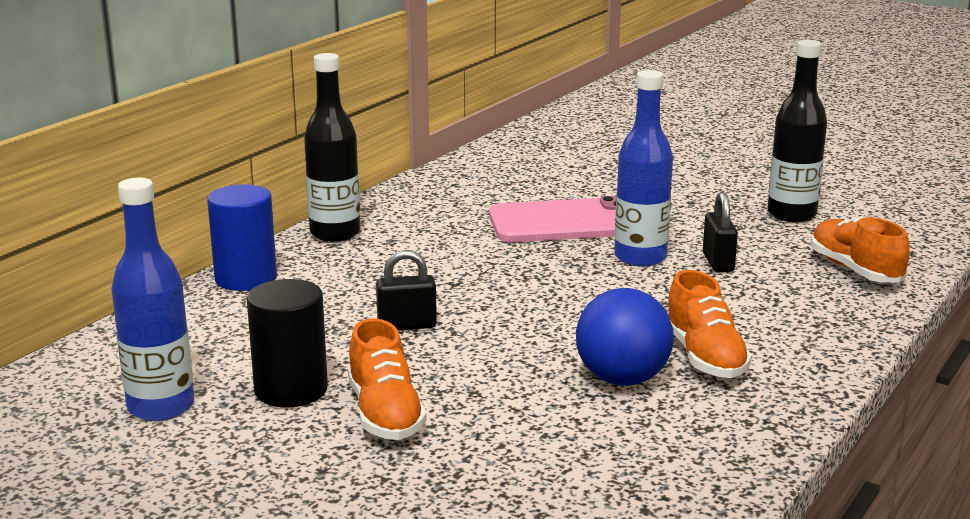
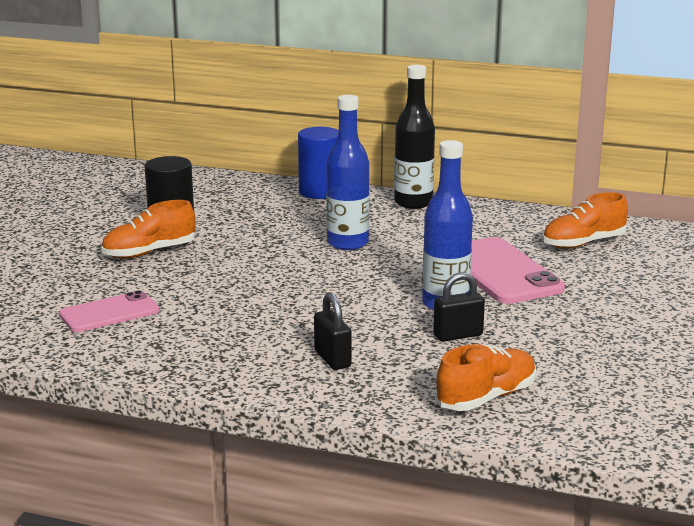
camera: 75 degrees right, 0 degrees up
blue bottle [111,178,194,421] -> blue bottle moved to [326,95,369,250]
black padlock [376,250,437,331] -> black padlock moved to [314,293,352,370]
blue ball [576,288,674,386] -> none
orange shoe [667,270,752,378] -> orange shoe moved to [542,192,628,249]
black bottle [767,40,827,222] -> none
none -> pink phone [59,290,159,332]

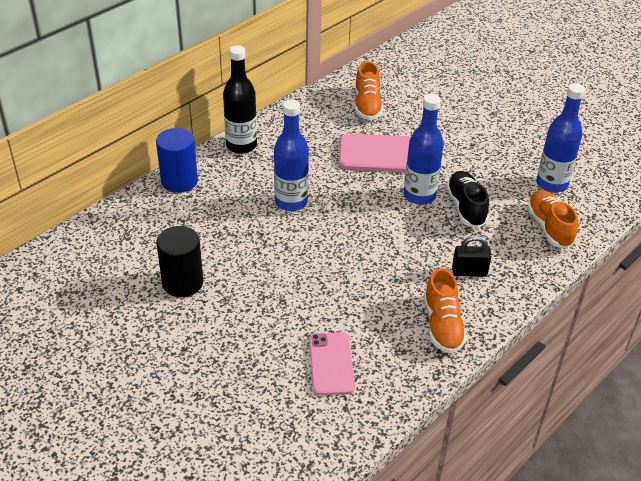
camera: 65 degrees left, 20 degrees up
orange shoe [101,200,196,258] -> orange shoe moved to [424,268,467,353]
black padlock [433,272,485,342] -> black shoe [446,171,489,228]
none -> blue bottle [536,83,585,193]

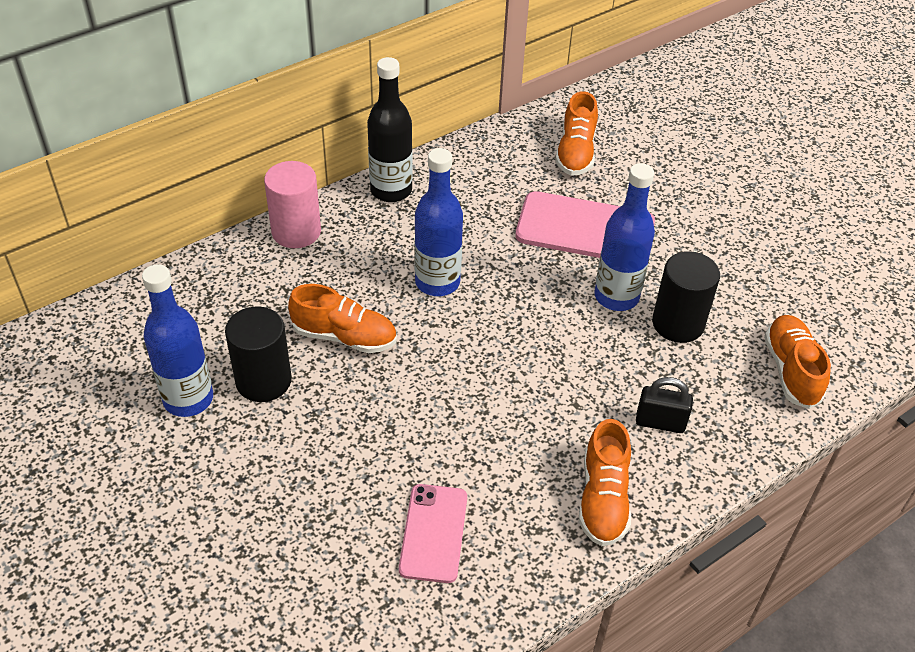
camera: 10 degrees right, 5 degrees up
blue cylinder [156,128,198,193] -> pink cylinder [264,161,321,248]
black shoe [446,171,489,228] -> black cylinder [652,251,720,343]
blue bottle [536,83,585,193] -> blue bottle moved to [142,264,213,417]
none -> orange shoe [288,284,397,353]

